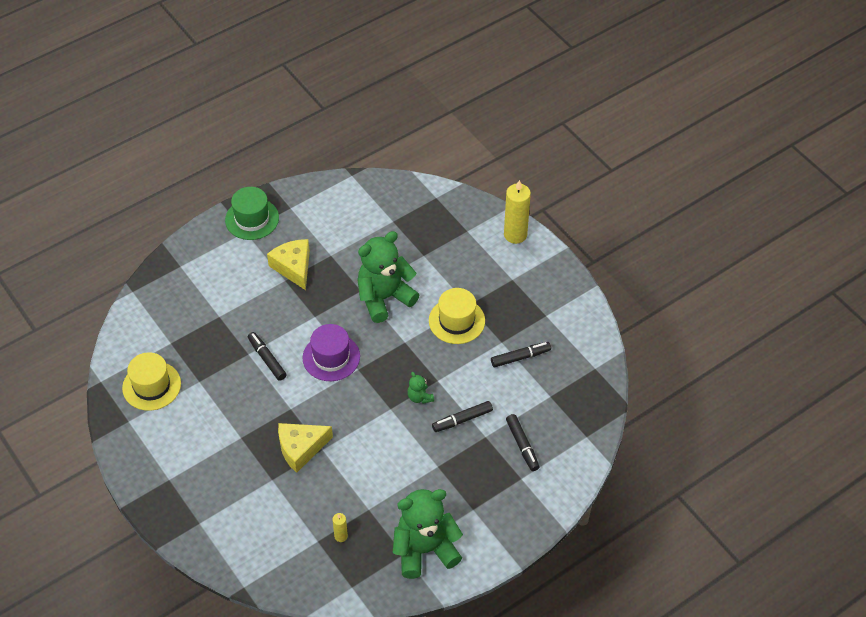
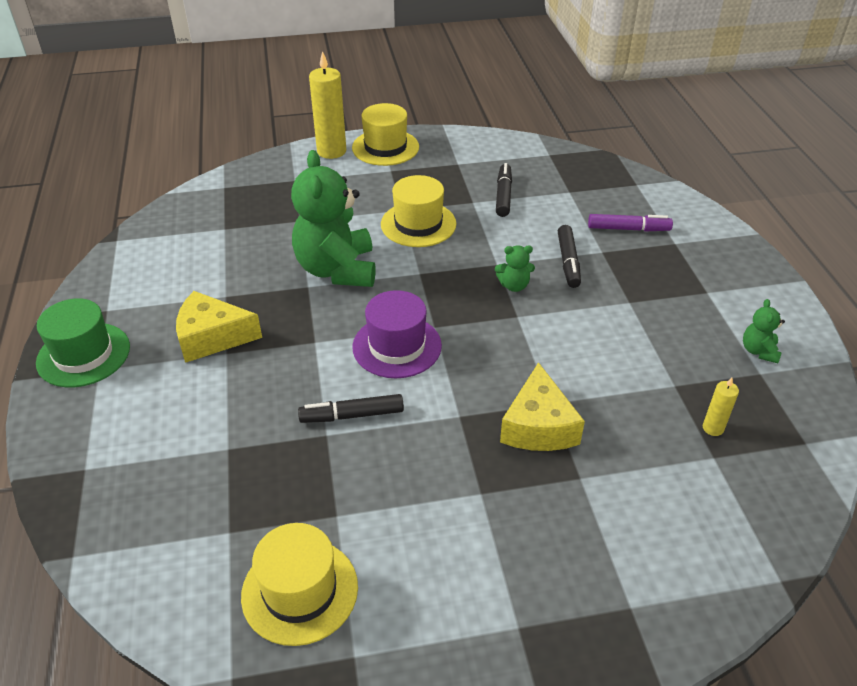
camera: 65 degrees left, 10 degrees down
green teddy bear [392,489,463,579] -> green teddy bear [743,299,785,363], size x0.43
black marker [506,414,540,471] -> purple marker [588,214,673,232]
none -> yellow hat [352,103,419,166]

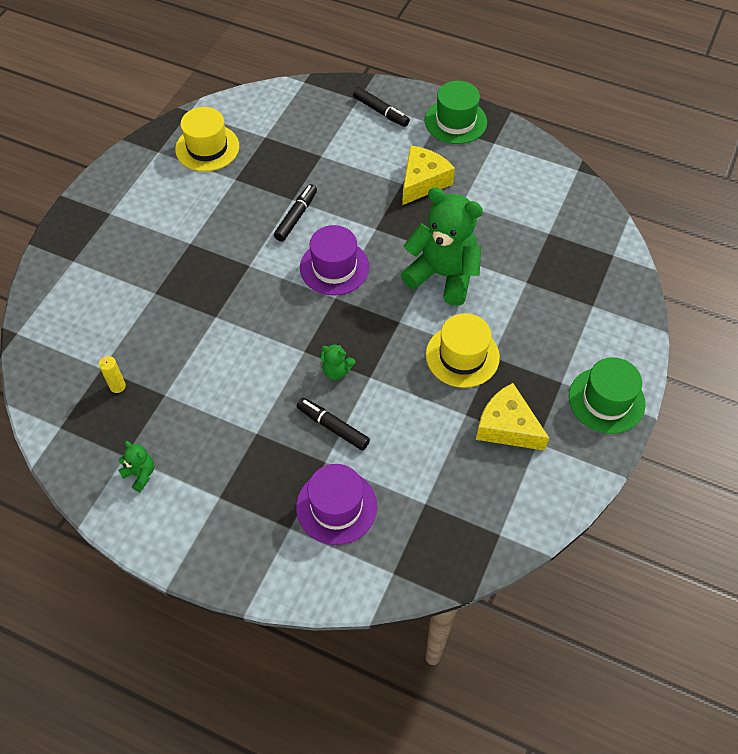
camera: 125 degrees right, 15 degrees up
yellow candle [309,51,346,159] -> none
yellow hat [352,103,419,166] -> green hat [569,357,645,434]
green teddy bear [495,245,535,292] -> green teddy bear turned 105 degrees counterclockwise [320,343,355,380]
black marker [496,163,512,217] -> black marker moved to [353,87,410,127]
yellow cheese [500,362,585,451] -> yellow cheese moved to [476,383,549,451]
purple marker [588,214,673,232] -> purple hat [296,464,377,545]

